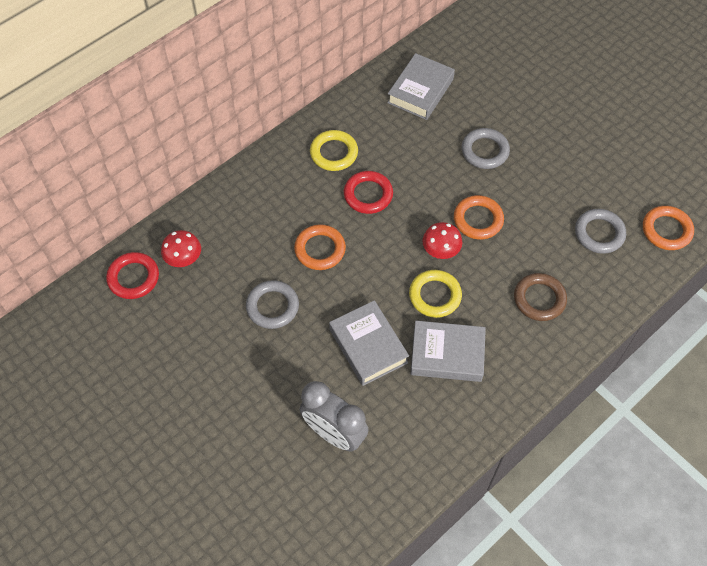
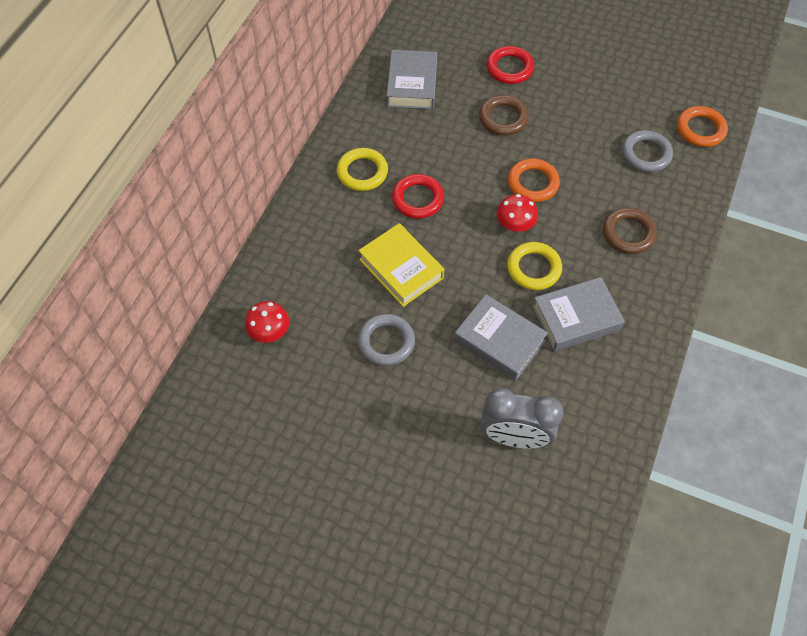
camera: 25 degrees left, 0 degrees up
red ring [106,252,159,299] -> red ring moved to [486,46,534,84]
orange ring [294,224,346,270] -> yellow book [359,223,444,307]
grey ring [462,128,510,169] -> brown ring [479,95,529,135]

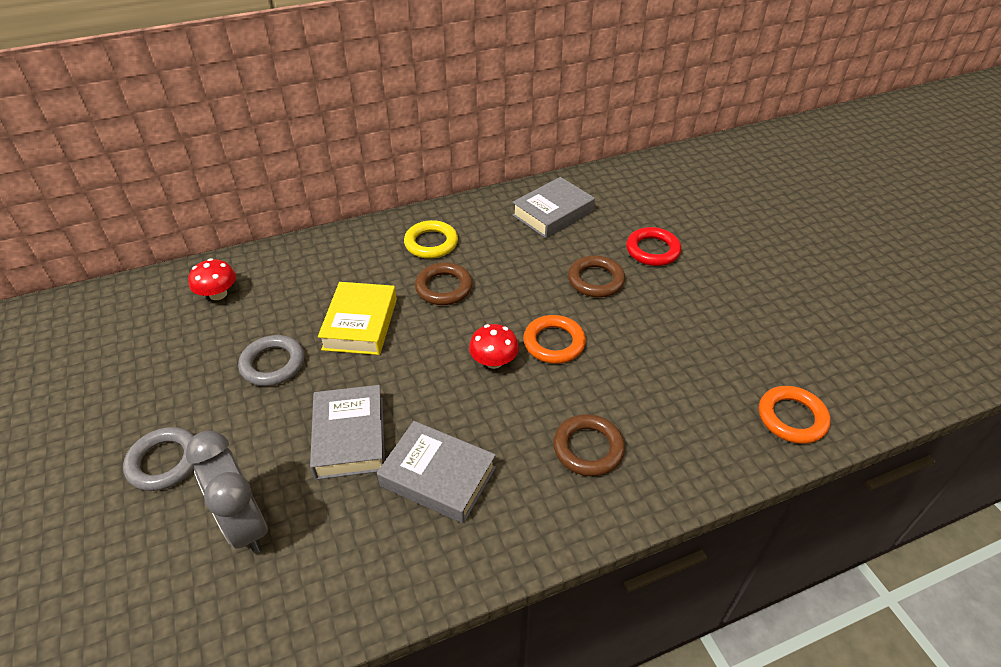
camera: 45 degrees right, 15 degrees down
red ring [392,174,444,219] -> brown ring [415,263,473,305]
yellow ring [507,242,562,290] -> none
grey ring [622,130,673,172] -> grey ring moved to [123,427,194,491]

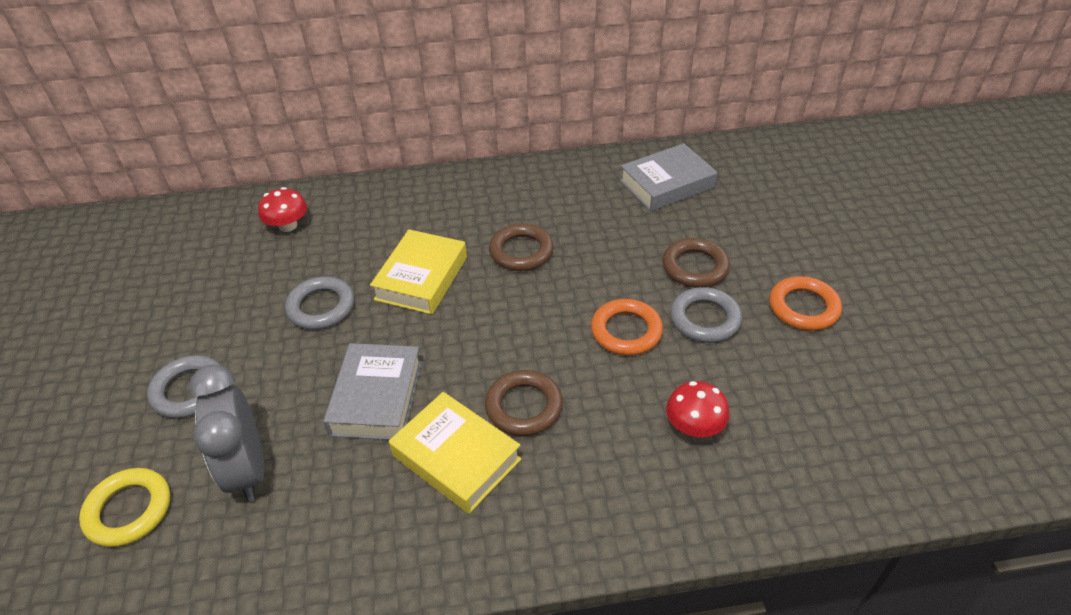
camera: 15 degrees right, 0 degrees up
grey book [377,421,496,523] -> yellow book [389,392,521,514]
yellow ring [404,220,458,259] -> yellow ring moved to [79,468,170,547]
red mushroom [469,324,519,369] -> red mushroom moved to [666,381,730,437]
brown ring [553,414,625,476] -> brown ring moved to [485,370,563,436]
red ring [626,227,681,266] -> none
orange ring [759,386,831,444] -> orange ring moved to [769,276,842,331]
none -> grey ring [670,287,742,343]

